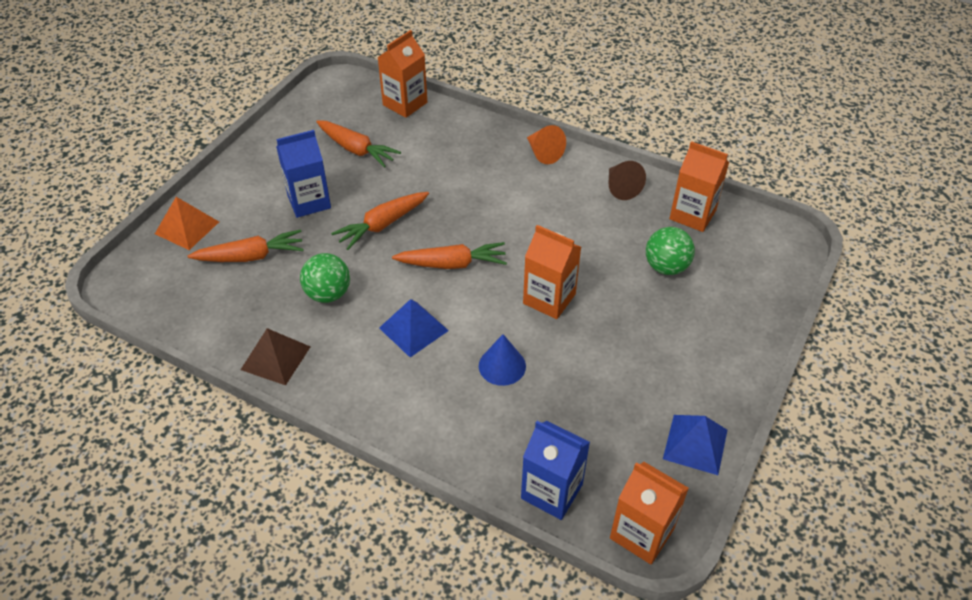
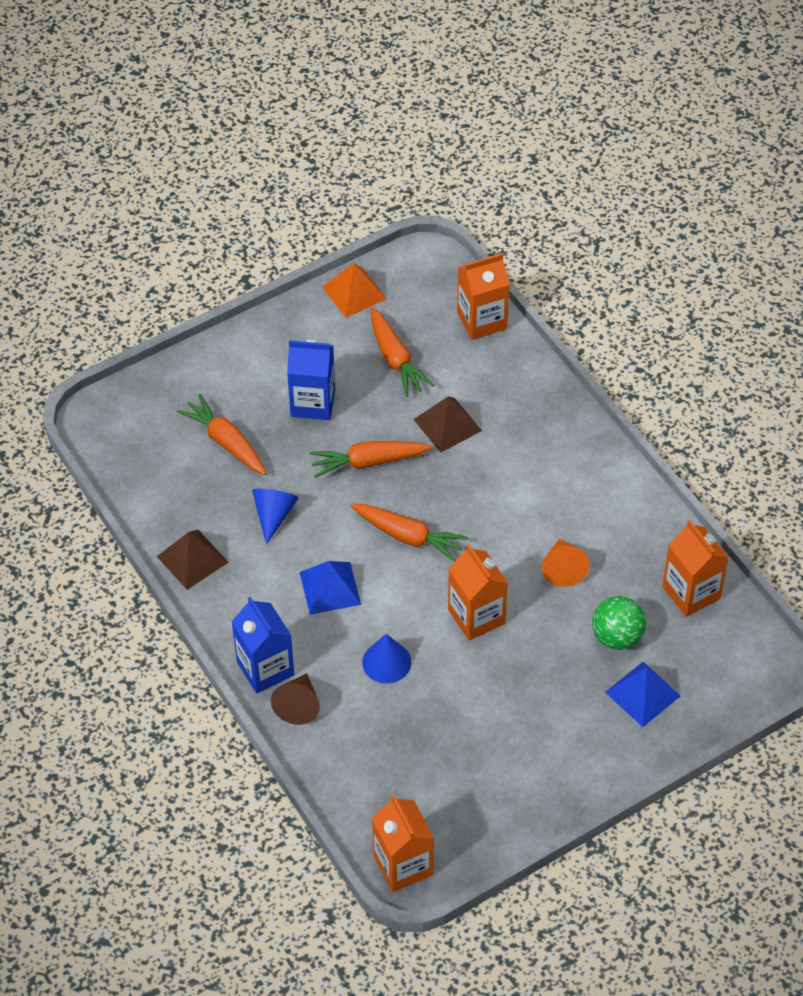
camera: 30 degrees right, 5 degrees up
orange pyramid [155,197,219,250] -> orange pyramid moved to [322,263,387,318]
orange carrot [188,229,304,262] -> orange carrot turned 150 degrees counterclockwise [176,394,266,475]
green ball [300,253,350,303] -> blue cone [252,489,299,545]
blue carton [521,421,590,520] -> blue carton moved to [231,596,294,693]
orange cone [527,125,566,164] -> orange cone moved to [542,539,590,587]
brown cone [609,161,646,200] -> brown cone moved to [271,673,320,725]
blue pyramid [663,415,727,475] -> blue pyramid moved to [605,662,681,727]
none -> brown pyramid [413,396,482,453]

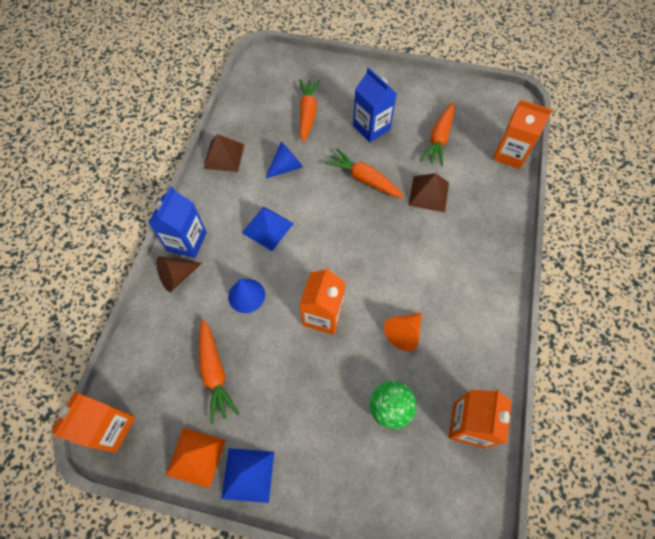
camera: 45 degrees right, 10 degrees up
orange pyramid [322,263,387,318] -> orange pyramid moved to [166,428,226,488]
orange carrot [351,504,469,562] -> orange carrot moved to [199,319,239,424]
blue pyramid [605,662,681,727] -> blue pyramid moved to [221,448,274,503]

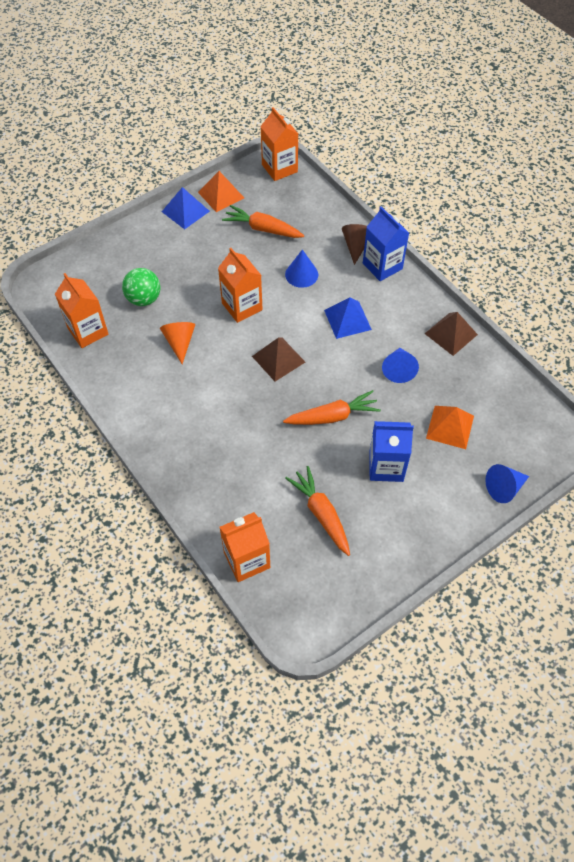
camera: 130 degrees right, 5 degrees down
orange carrot [299,79,320,142] -> orange pyramid [426,406,474,449]
brown pyramid [408,173,449,212] -> brown pyramid moved to [252,337,305,381]
none -> blue cone [485,464,529,503]

